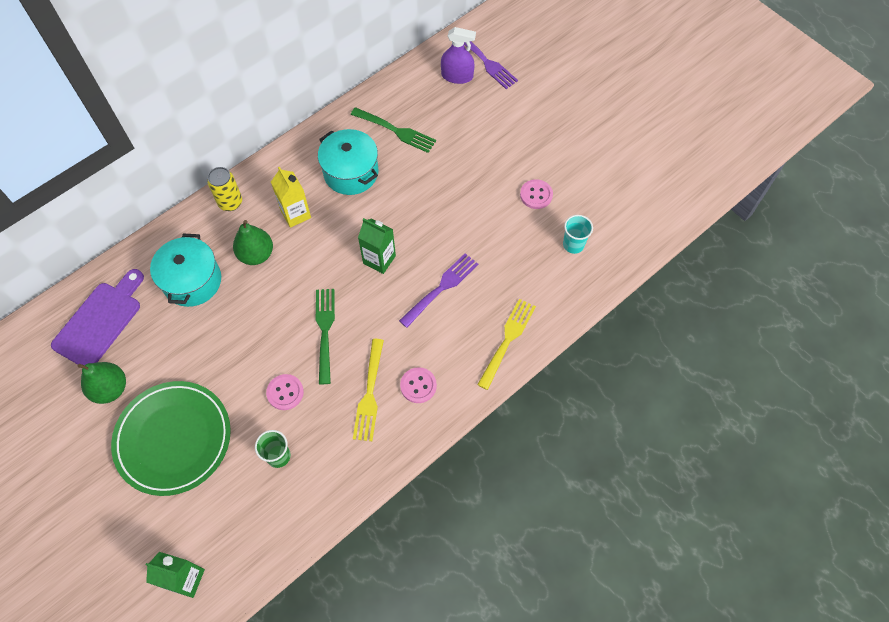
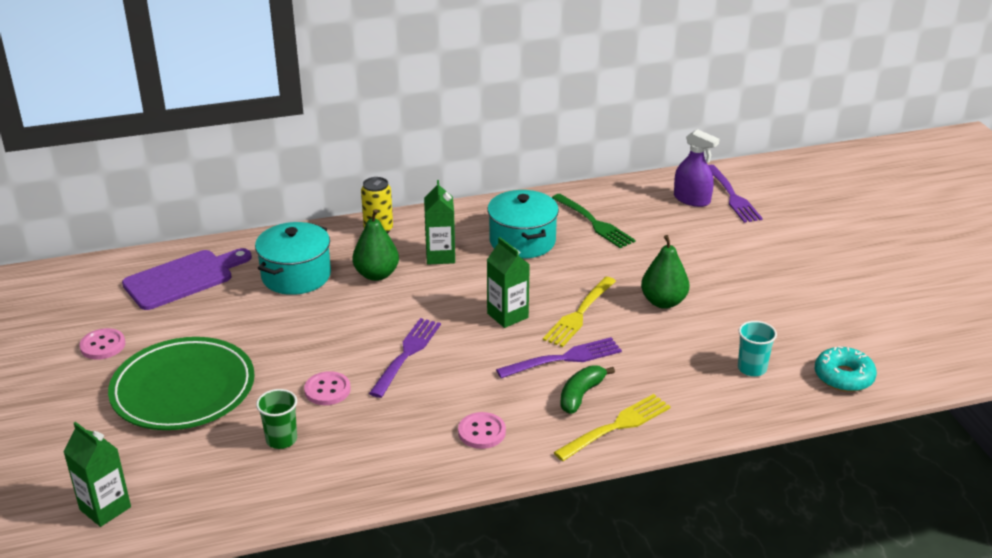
camera: 25 degrees right, 30 degrees down
green pear [78,362,126,404] -> green pear moved to [641,235,689,309]
yellow carton [271,167,311,228] -> green carton [424,180,455,264]
green fork [316,289,335,384] -> purple fork [369,318,441,398]
yellow fork [353,339,384,441] -> yellow fork moved to [543,277,616,347]
pink button [520,179,553,209] -> pink button moved to [80,328,125,360]
none -> green banana [560,365,615,414]
none -> turquoise donut [815,346,877,392]

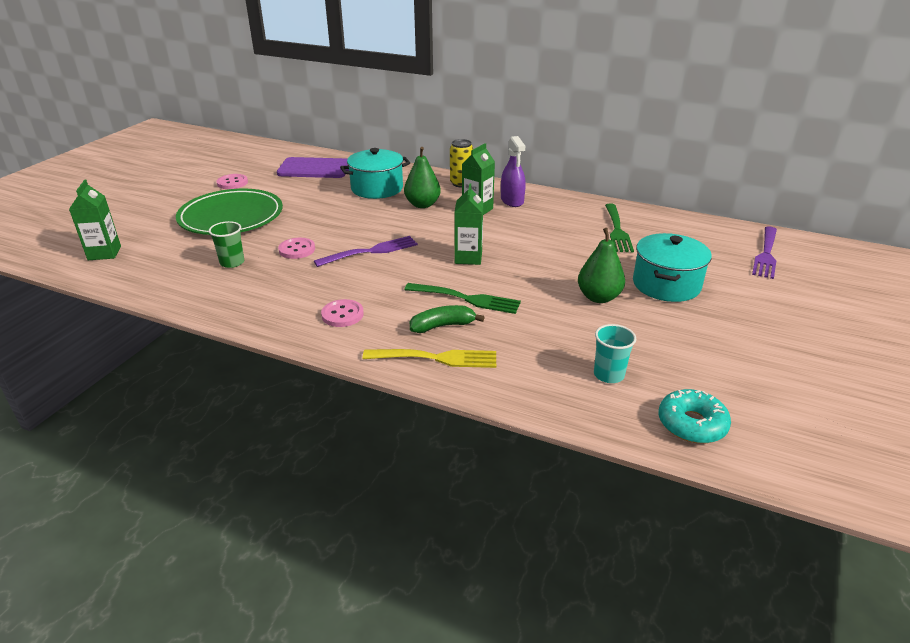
camera: 40 degrees right, 0 degrees up
turquoise pot [487,190,559,259] -> turquoise pot moved to [633,233,712,302]
purple fork [496,337,622,378] -> green fork [404,283,521,314]
yellow fork [543,277,616,347] -> none
purple spray bottle [674,129,719,207] -> purple spray bottle moved to [501,136,526,207]

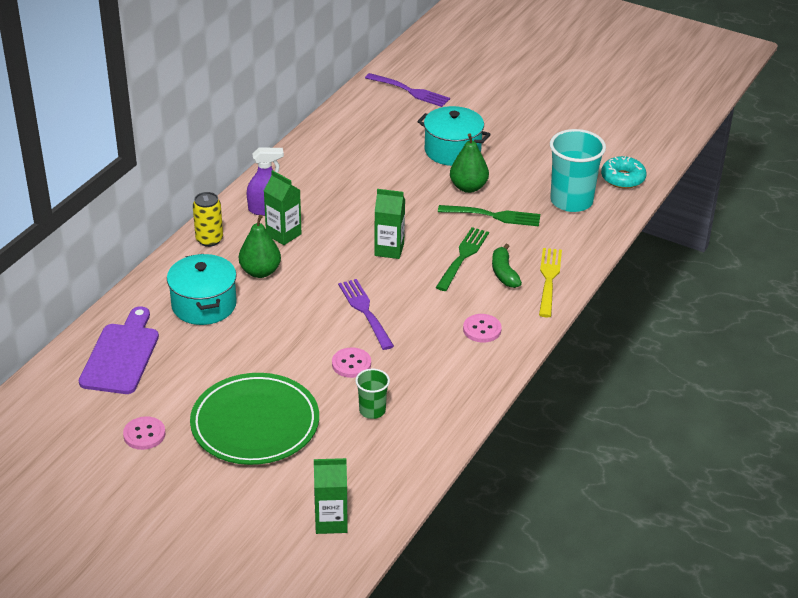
camera: 85 degrees left, 5 degrees up
turquoise cup [594,324,636,383] -> turquoise cup [550,129,606,212], size x1.92
green fork [605,204,634,252] -> green fork moved to [438,205,540,226]

